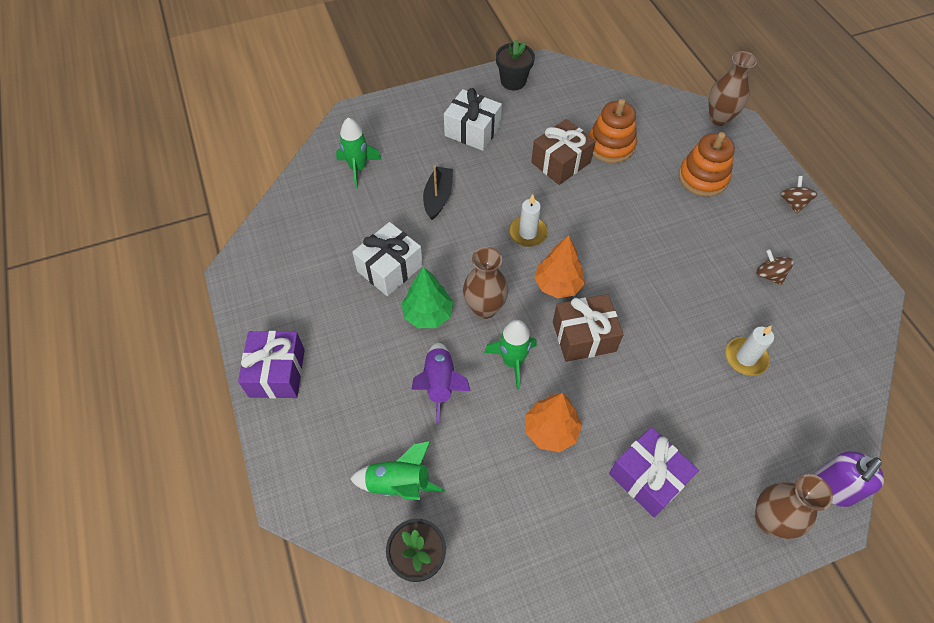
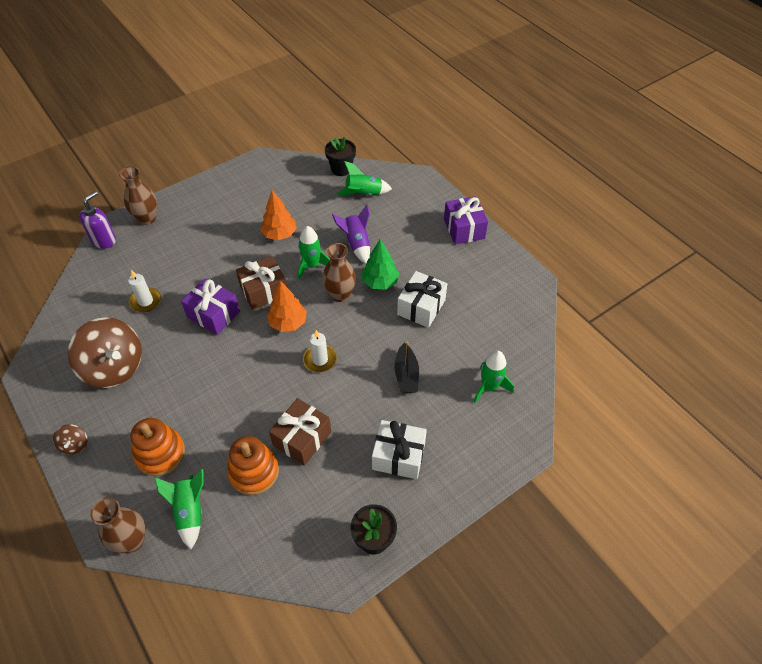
camera: 165 degrees right, 5 degrees down
purple gift [609,427,699,517] -> purple gift moved to [181,278,240,335]
brown spinning top [756,249,794,285] -> brown spinning top [68,317,142,388], size x2.30
none -> green rocket [155,469,204,549]

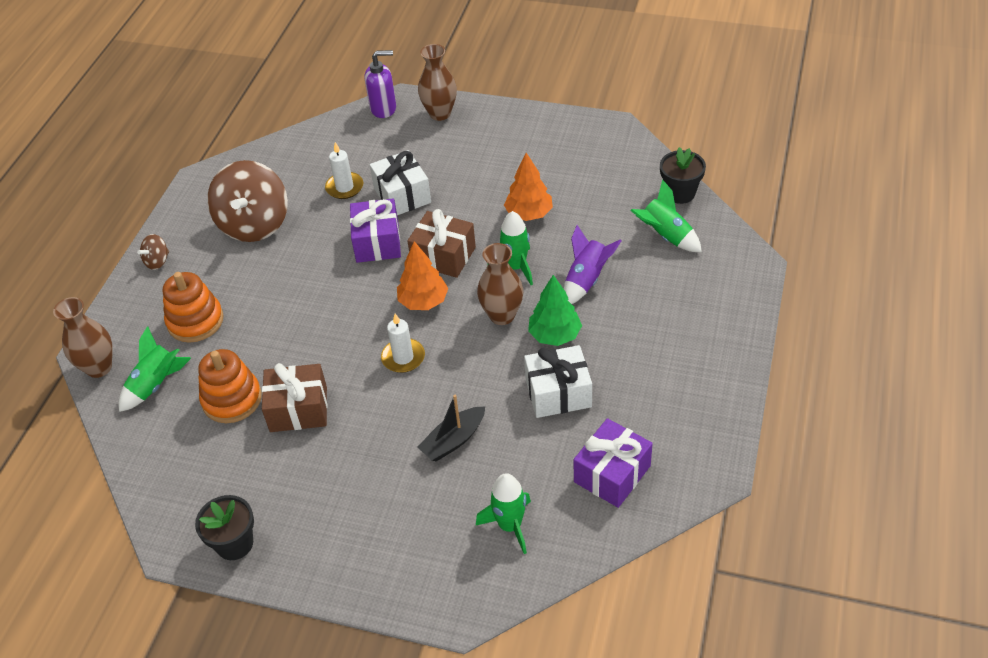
camera: 55 degrees right, 5 degrees down
white gift [372,420,427,479] -> white gift moved to [370,150,431,215]
purple gift [444,196,488,245] -> purple gift moved to [574,418,653,508]

